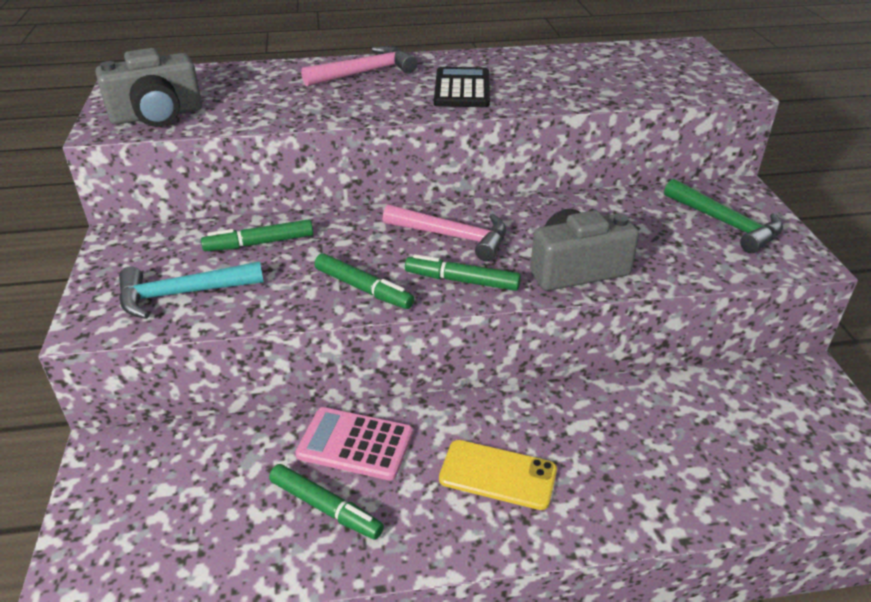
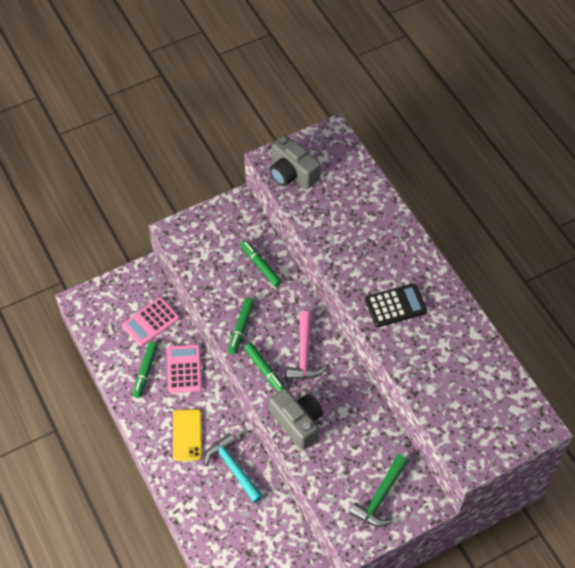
camera: 70 degrees right, 20 degrees up
turquoise hammer [119,261,264,319] -> turquoise hammer moved to [204,433,263,503]
pink hammer [301,46,417,87] -> none
green marker [405,254,521,291] -> green marker turned 150 degrees clockwise [244,342,285,392]
none -> pink calculator [122,297,179,346]

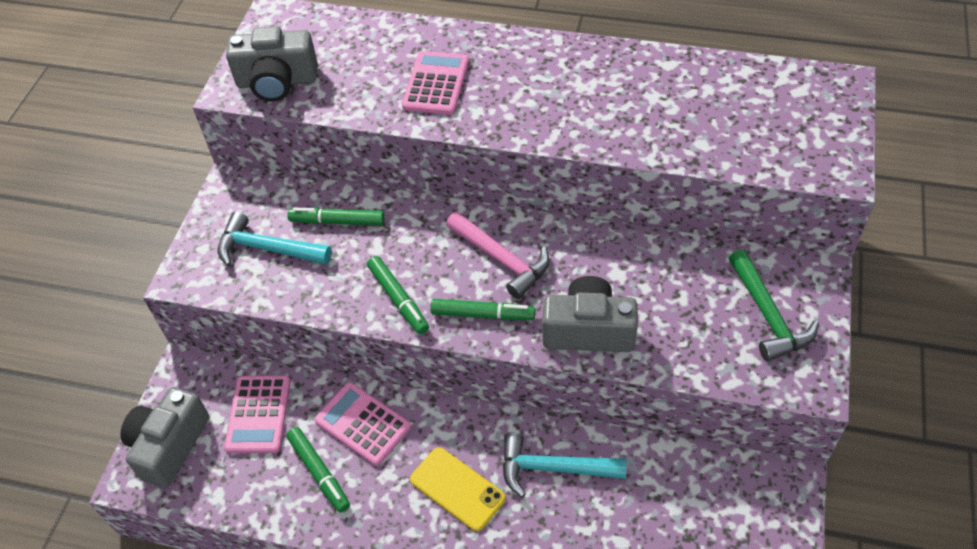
camera: 45 degrees left, 5 degrees down
black calculator [365,283,427,327] -> none
none -> grey camera [120,387,209,488]
none -> turquoise hammer [217,211,332,266]
none -> pink calculator [402,51,469,115]

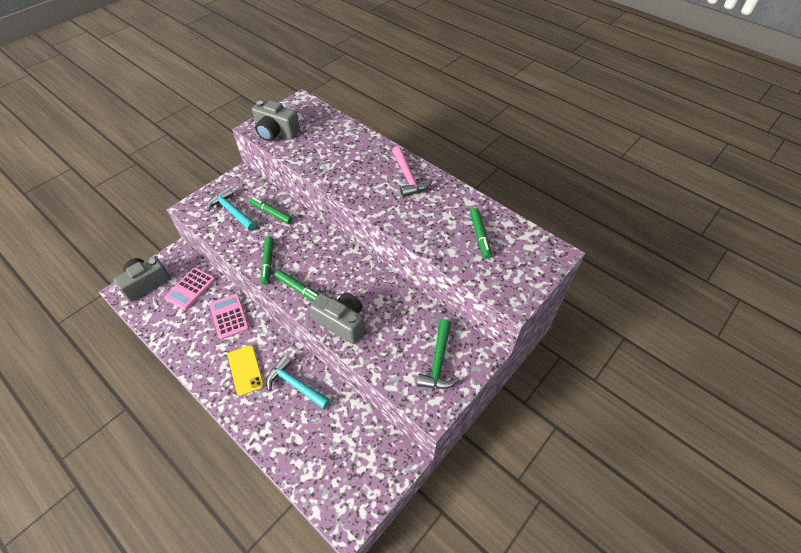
camera: 25 degrees right, 0 degrees up
green marker [286,427,350,513] -> green marker moved to [470,208,492,259]
pink calculator [402,51,469,115] -> none
pink hammer [446,212,549,299] -> pink hammer moved to [392,146,433,197]

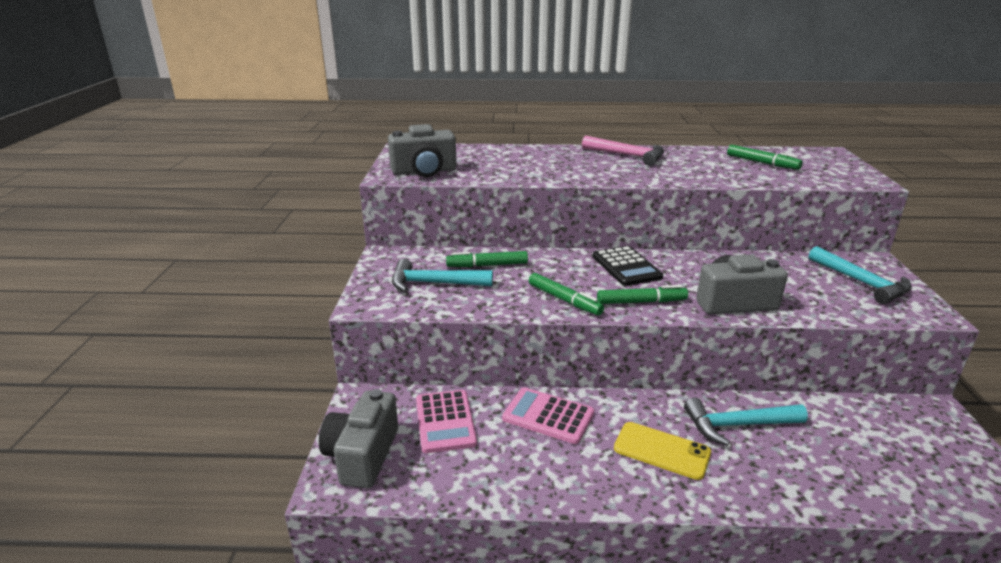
camera: 40 degrees left, 25 degrees down
green hammer [417,319,460,389] -> turquoise hammer [809,246,912,304]
none -> black calculator [592,246,663,286]

